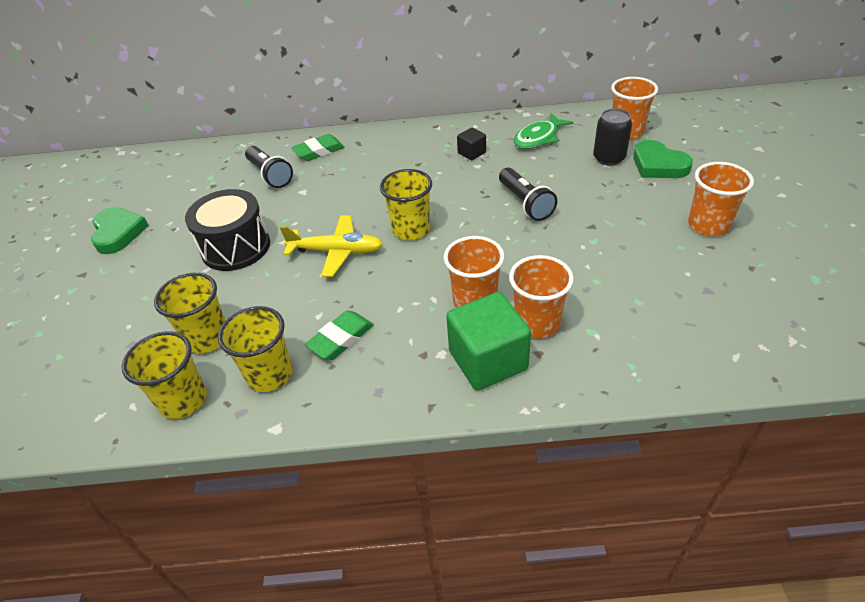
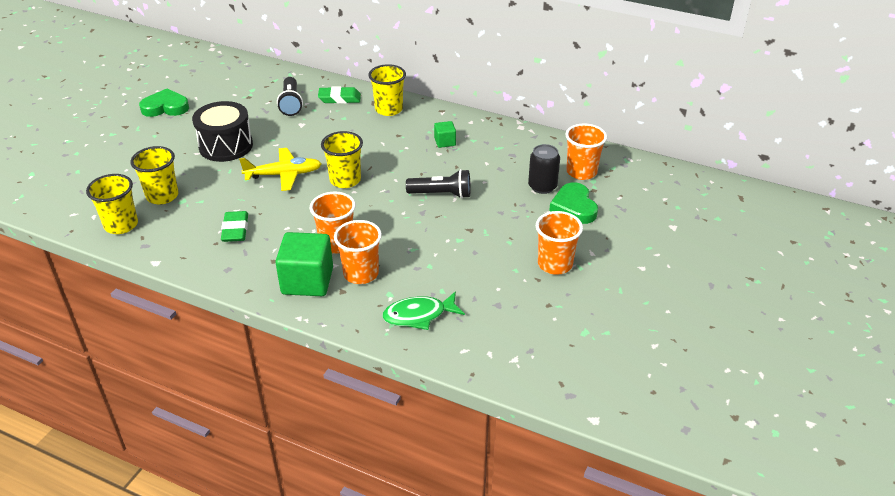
camera: 25 degrees right, 5 degrees down
green heart [91,207,149,254] -> green heart turned 105 degrees counterclockwise [139,89,189,117]
yellow cup [218,306,293,392] -> yellow cup moved to [368,64,406,116]
yellow plane [280,215,383,277] -> yellow plane turned 45 degrees counterclockwise [239,148,322,191]
green eraser [305,310,374,360] -> green eraser turned 75 degrees counterclockwise [221,211,248,242]
black cube [457,128,486,160] -> green cube [434,121,456,148]
black flashlight [499,168,557,221] -> black flashlight turned 90 degrees counterclockwise [406,169,471,199]
green fish [513,113,574,149] -> green fish moved to [382,291,465,330]

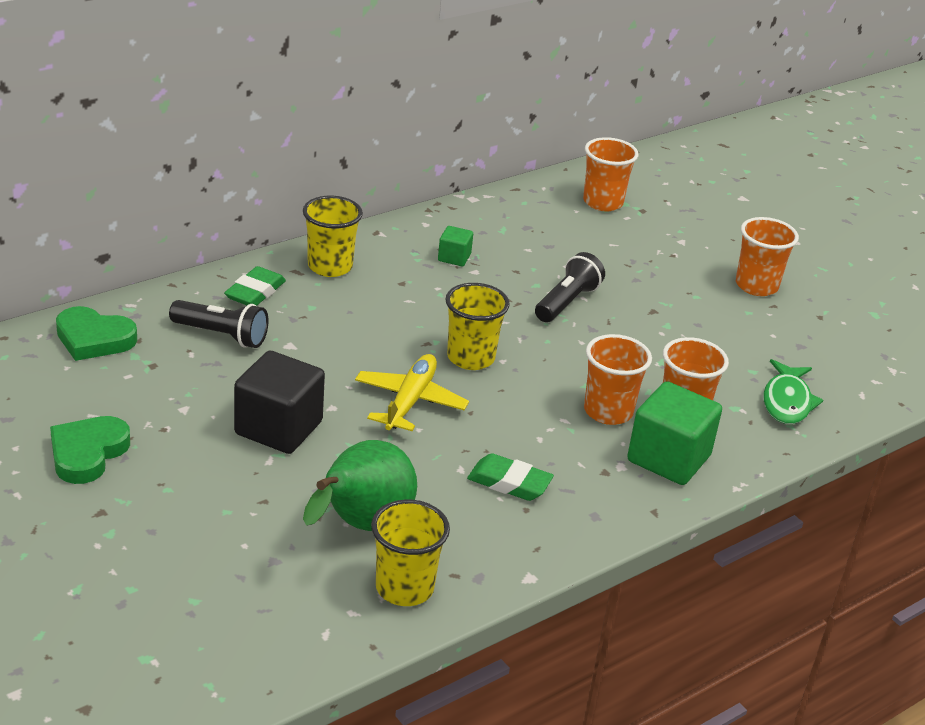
camera: 65 degrees left, 5 degrees down
yellow cup [130,146,179,205] -> green pear [303,440,417,531]
black drum [192,101,253,162] -> black cube [234,351,325,454]
black can [528,144,560,194] -> none
green heart [549,182,598,224] -> green heart moved to [56,306,137,361]

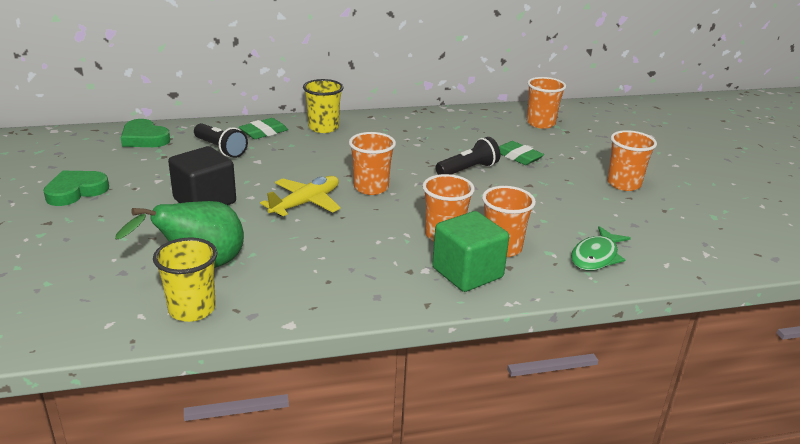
camera: 25 degrees right, 5 degrees down
green cube [438,226,473,266] -> none
yellow cup [445,283,510,370] -> orange cup [349,132,396,195]
green eraser [467,453,554,501] -> green eraser moved to [499,141,544,165]

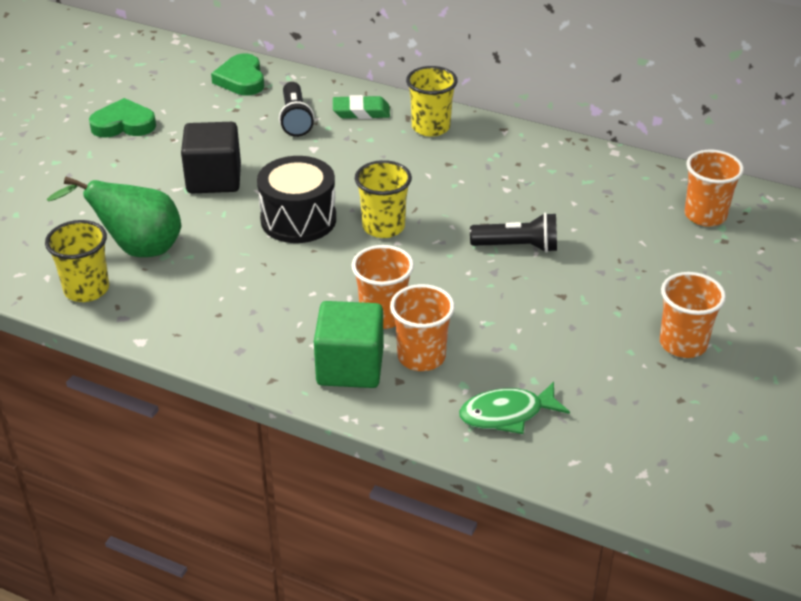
camera: 40 degrees right, 10 degrees up
yellow plane [260,176,341,216] -> black drum [257,156,336,243]
orange cup [349,132,396,195] -> yellow cup [355,160,412,238]
green eraser [499,141,544,165] -> none

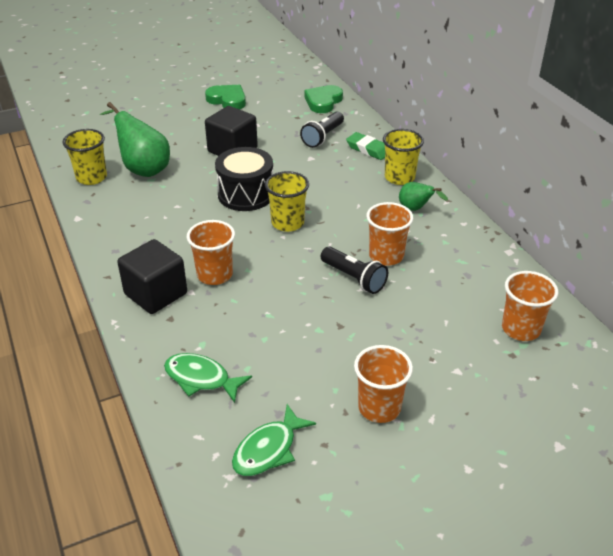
camera: 40 degrees right, 0 degrees up
green cube [314,301,384,388] -> black cube [117,239,187,314]
orange cup [390,284,455,371] -> orange cup moved to [366,202,414,266]
none -> green fish [232,404,316,476]
none -> green pear [399,182,448,211]

